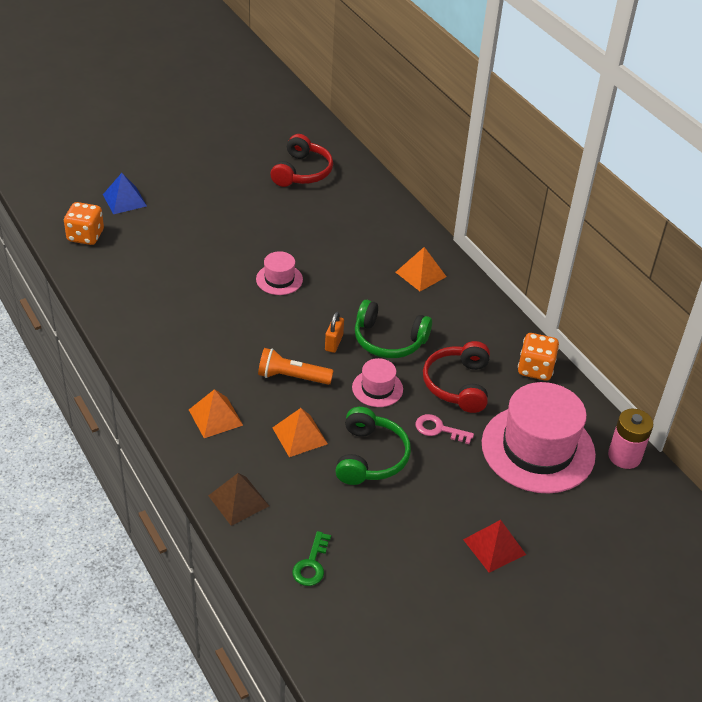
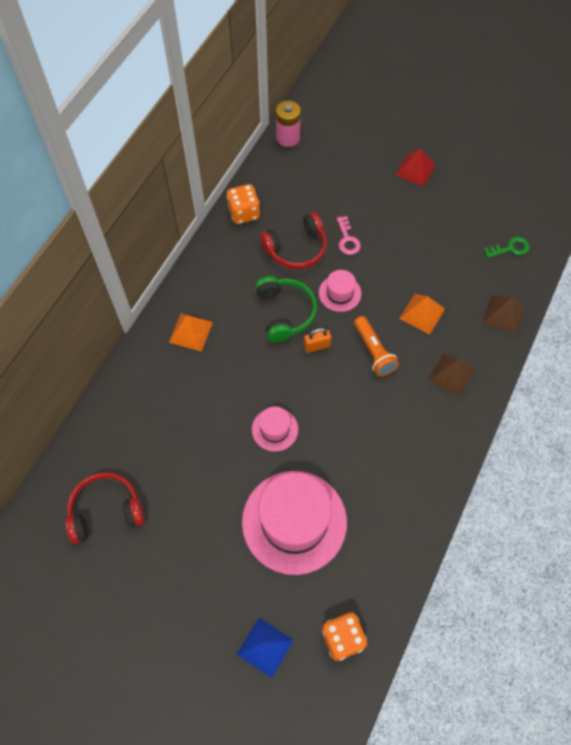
camera: 120 degrees left, 20 degrees up
orange pyramid [189,389,243,438] -> brown pyramid [428,353,475,397]
green headphones [335,407,411,485] -> none
pink hat [482,382,596,494] -> pink hat moved to [242,471,347,575]

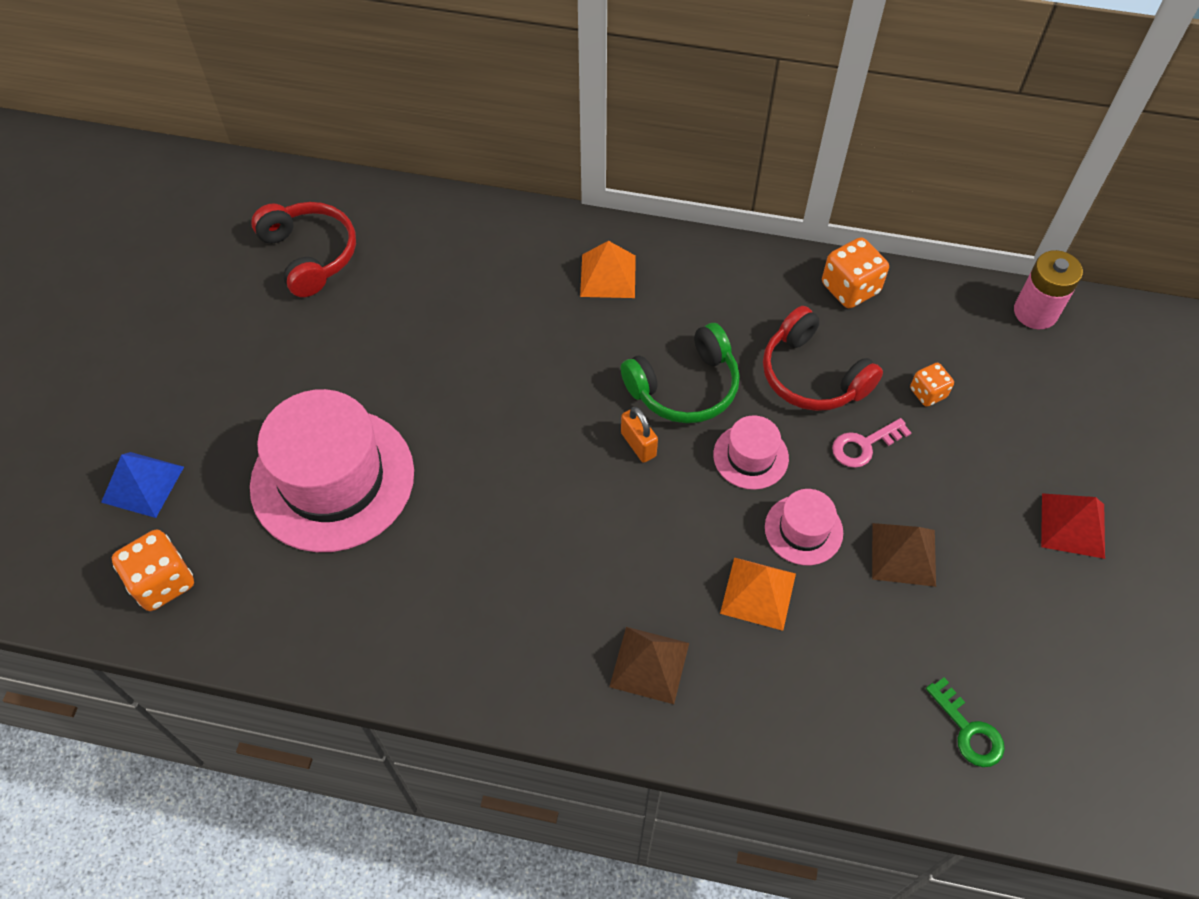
camera: 75 degrees right, 5 degrees down
pink hat [252,406,298,452] -> pink hat moved to [765,489,843,565]
orange flashlight [354,316,399,376] -> none
brown pyramid [483,295,525,334] -> brown pyramid moved to [872,523,936,587]
none -> orange dice [910,363,954,407]

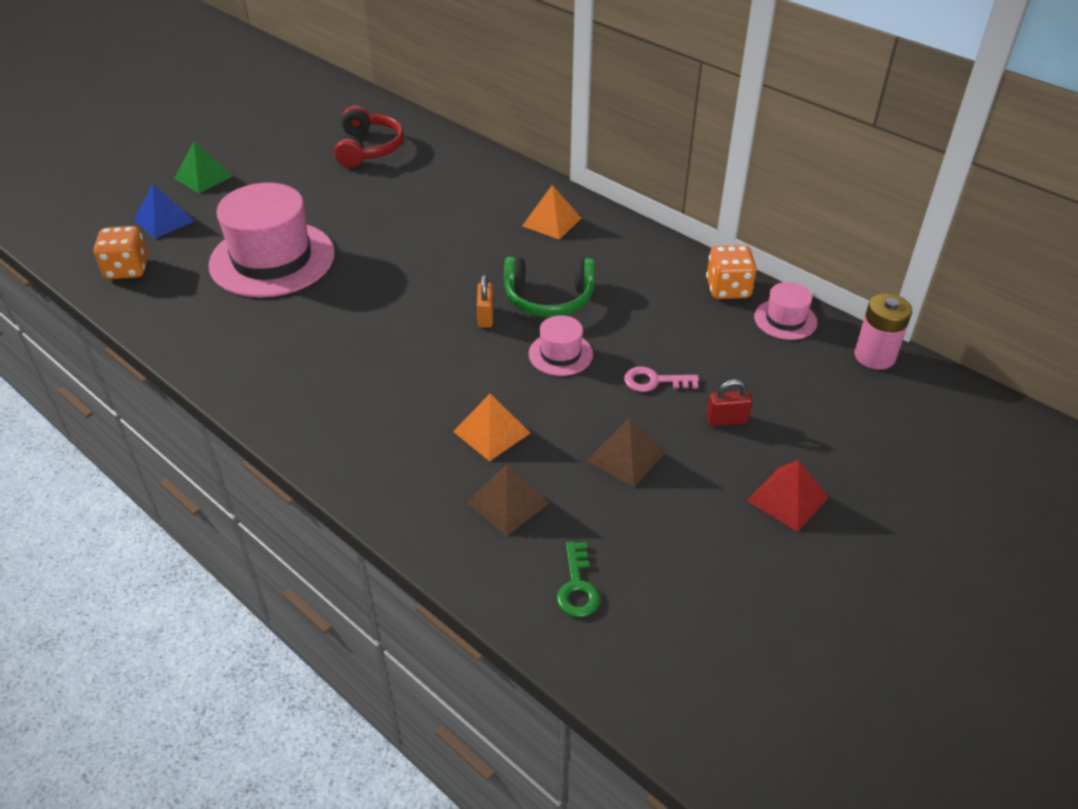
camera: 30 degrees right, 15 degrees down
brown pyramid [609,627,689,704] -> brown pyramid moved to [466,464,549,536]
red headphones [763,306,883,411] -> none
pink hat [765,489,843,565] -> pink hat moved to [754,282,817,340]
orange dice [910,363,954,407] -> none
none -> green pyramid [174,141,233,193]
none -> red padlock [706,379,752,426]

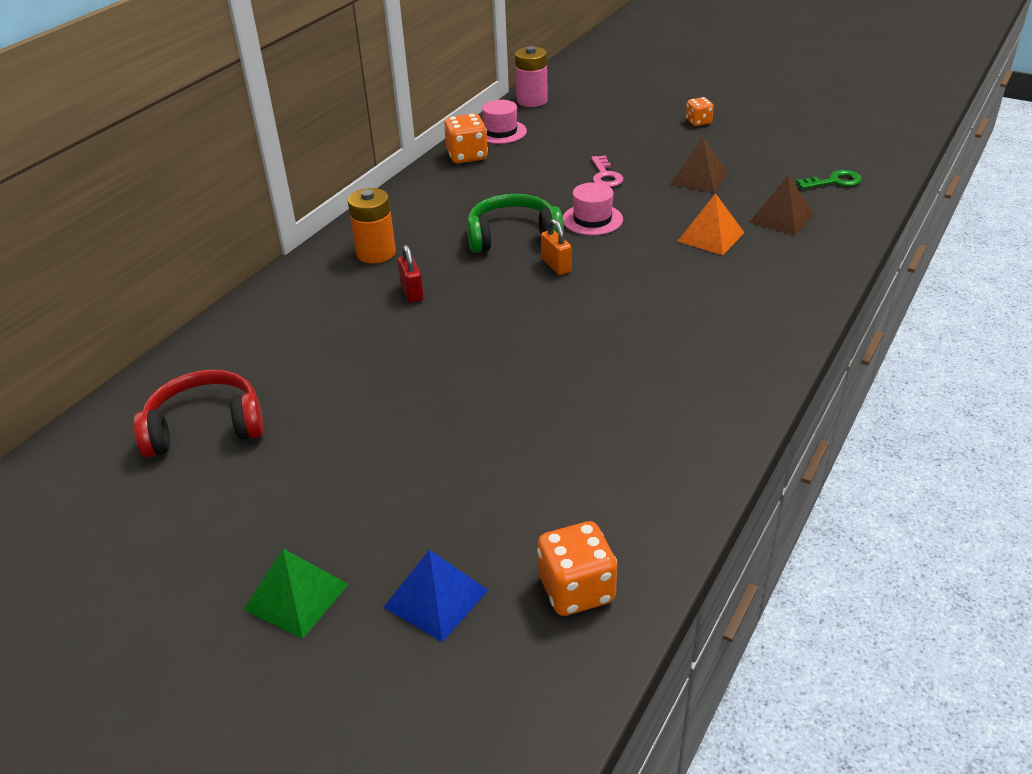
camera: 100 degrees left, 5 degrees down
pink hat [208,183,335,298] -> none
orange padlock [477,275,493,328] -> orange padlock turned 75 degrees clockwise [541,219,571,275]
green headphones [504,256,595,317] -> green headphones turned 90 degrees counterclockwise [467,194,564,253]
orange pyramid [522,185,581,240] -> orange battery [348,188,396,264]
red padlock [706,379,752,426] -> red padlock moved to [398,245,424,303]
red pyramid [747,460,829,532] -> orange dice [686,97,714,126]

